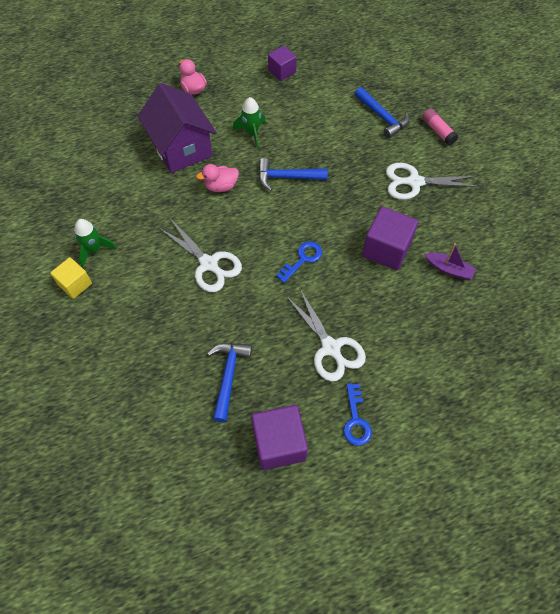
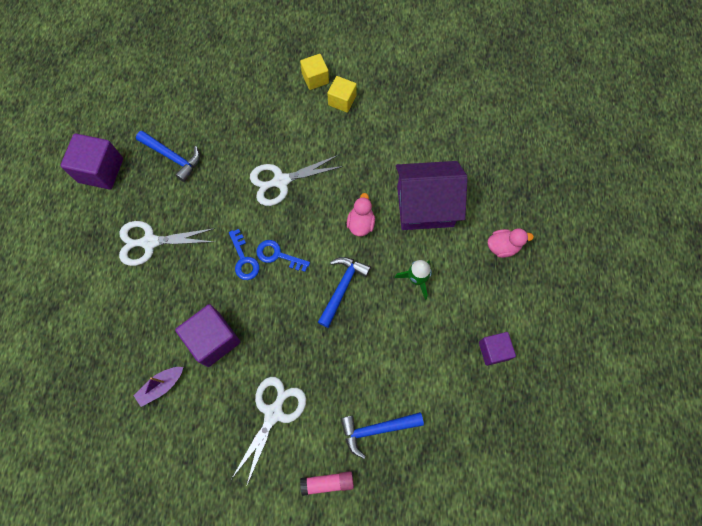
camera: 115 degrees right, 10 degrees up
green rocket [74,219,116,267] -> yellow cube [327,76,357,113]
blue key [343,383,372,446] -> blue key moved to [256,240,310,272]

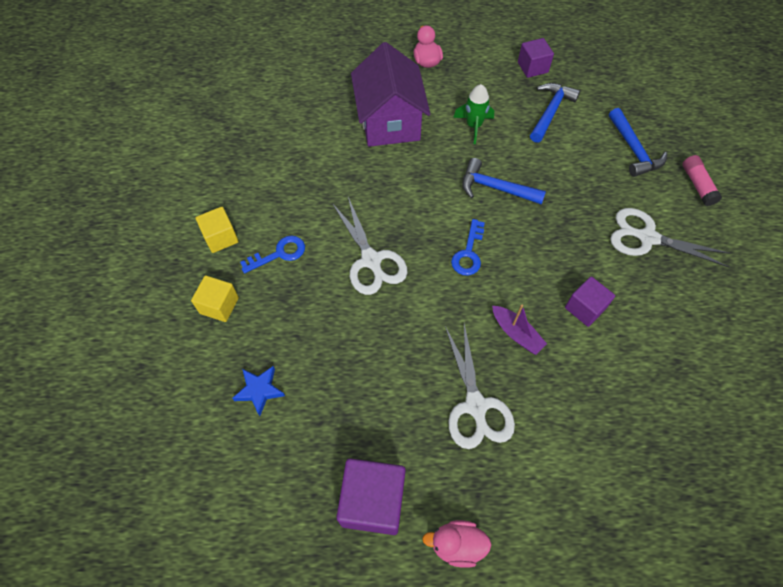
camera: 95 degrees left, 10 degrees down
purple boat [133,367,183,407] -> purple boat moved to [492,305,547,355]
blue hammer [136,130,200,182] -> blue hammer moved to [530,83,580,143]
purple cube [175,304,240,367] -> purple cube [565,276,615,327], size x0.62
blue key [229,229,259,280] -> blue key moved to [240,236,305,274]
yellow cube [327,76,357,113] -> yellow cube moved to [191,276,239,322]
pink duck [347,193,375,236] -> pink duck moved to [422,520,491,568]
none -> blue star [232,366,285,416]

